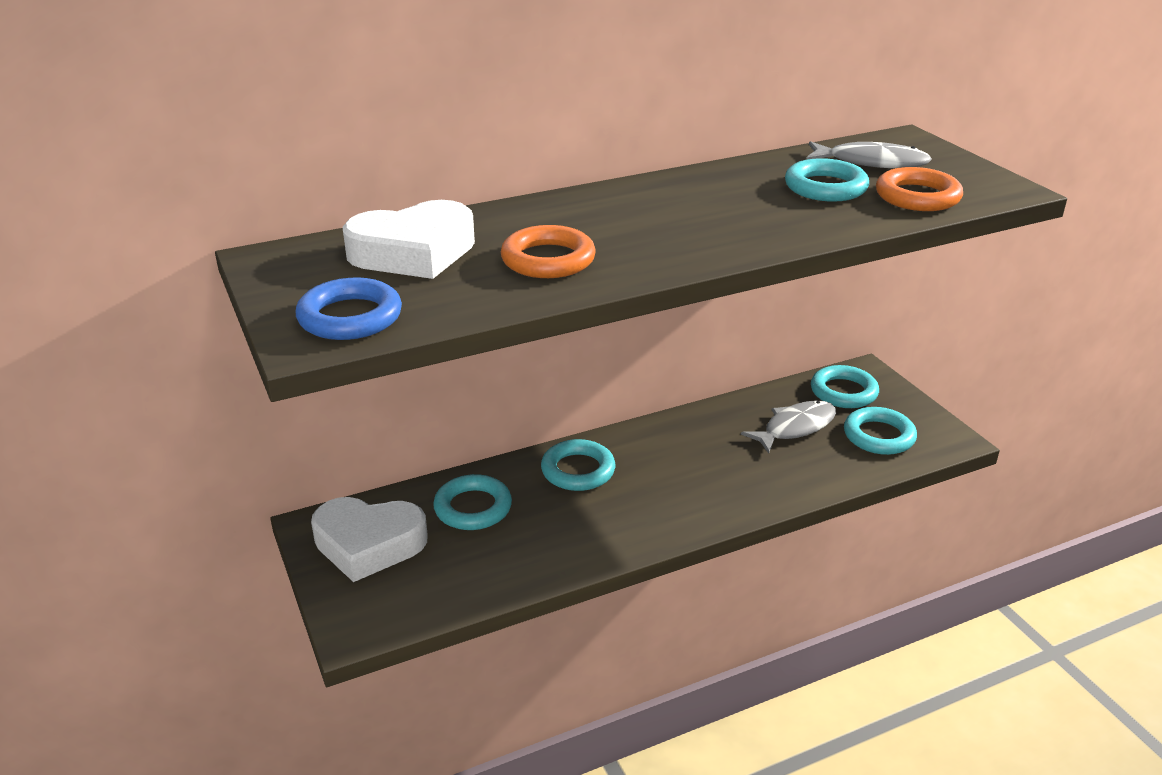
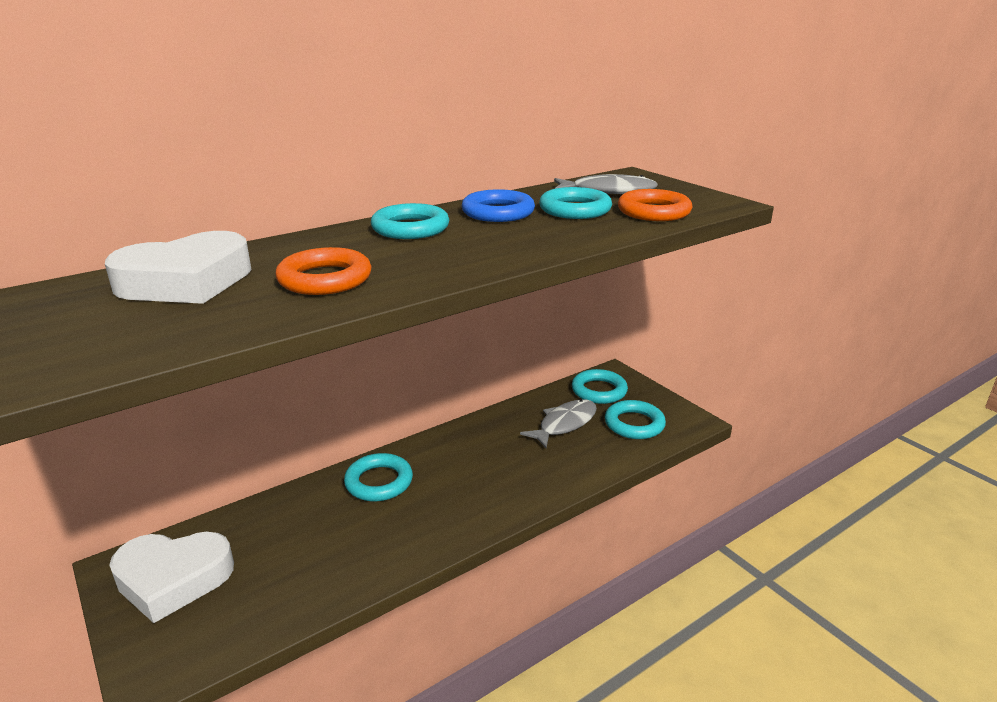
camera: 10 degrees left, 5 degrees down
blue ring [296,278,402,340] -> blue ring moved to [462,189,535,222]
turquoise ring [433,474,512,530] -> turquoise ring moved to [371,203,449,239]

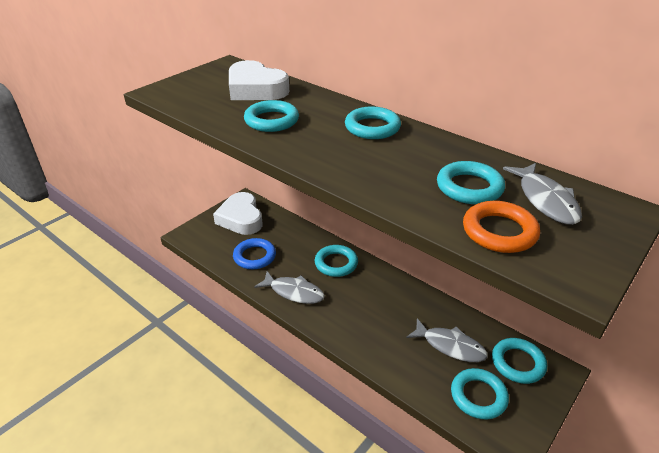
camera: 75 degrees right, 10 degrees up
orange ring [275,247,371,295] -> turquoise ring [244,100,299,132]
blue ring [462,189,535,222] -> blue ring moved to [233,238,276,269]
none -> grey fish [254,271,325,304]

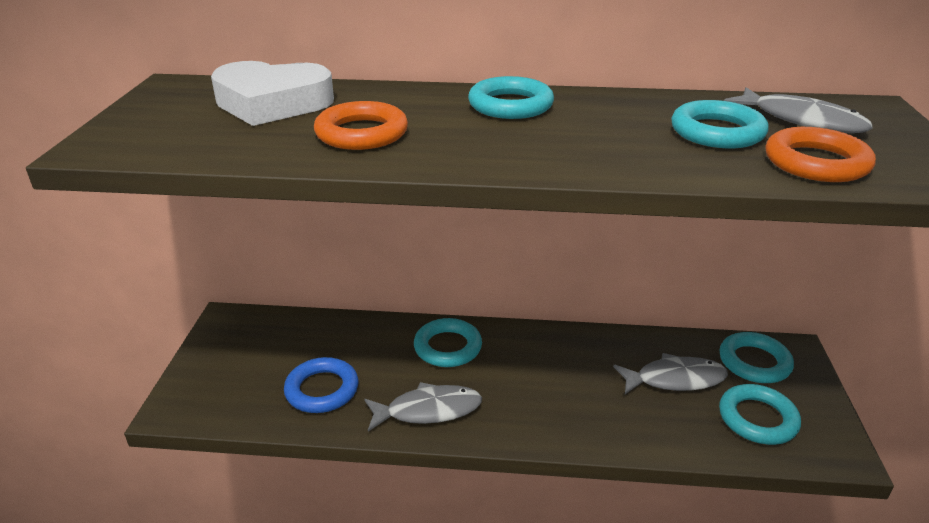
camera: 35 degrees left, 5 degrees down
white heart [213,192,262,235] -> none
turquoise ring [244,100,299,132] -> orange ring [314,101,408,150]

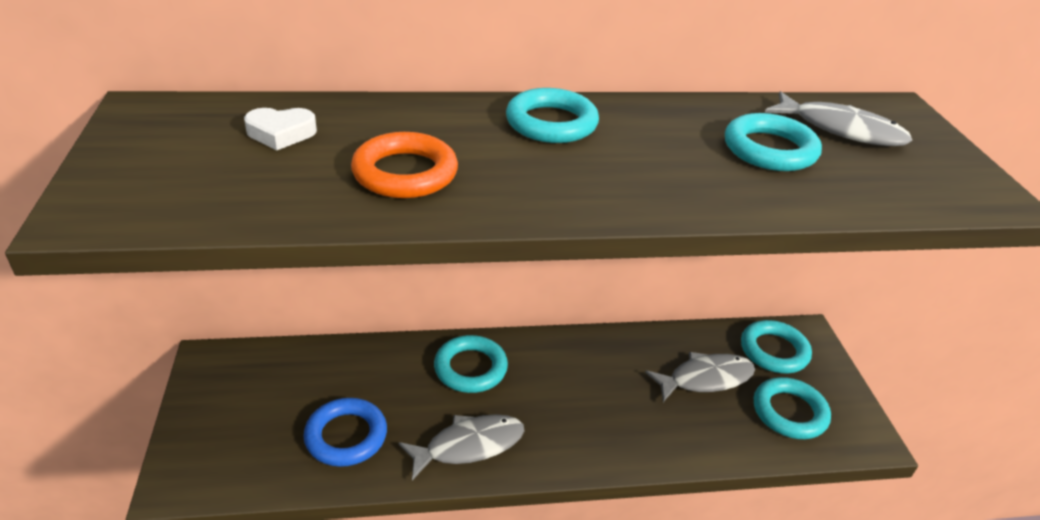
camera: 15 degrees left, 5 degrees up
white heart [211,61,334,126] -> white heart [244,108,317,150], size x0.49
orange ring [765,127,876,182] -> none

